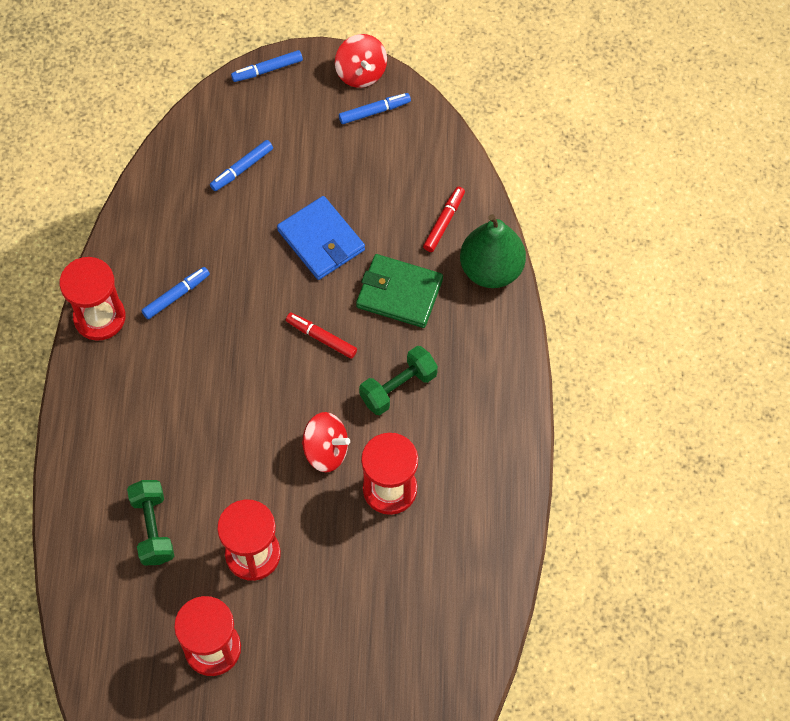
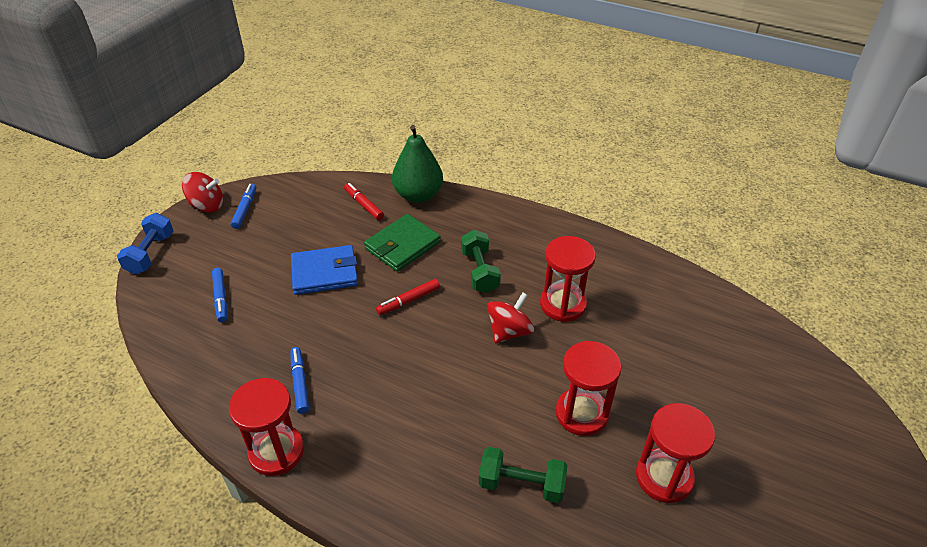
camera: 65 degrees left, 20 degrees down
blue marker [231,50,303,82] -> blue dumbbell [117,213,173,274]

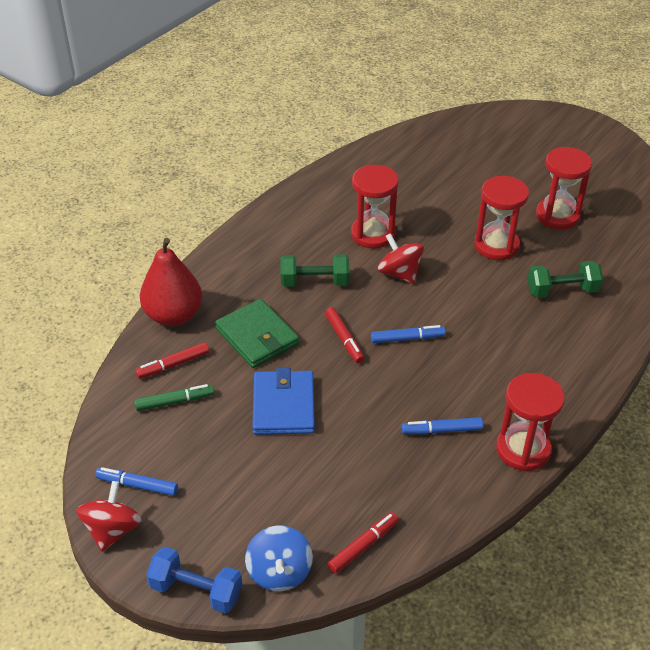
camera: 80 degrees left, 0 degrees up
blue marker [212,268,227,322] -> blue marker moved to [371,325,446,343]
green pear [392,125,443,203] -> red pear [140,238,202,326]
green dumbbell [479,447,567,503] -> green dumbbell turned 60 degrees clockwise [527,261,603,298]
none -> green marker [135,384,214,411]
none -> blue spinning top [245,525,313,591]
none -> red marker [327,512,399,574]

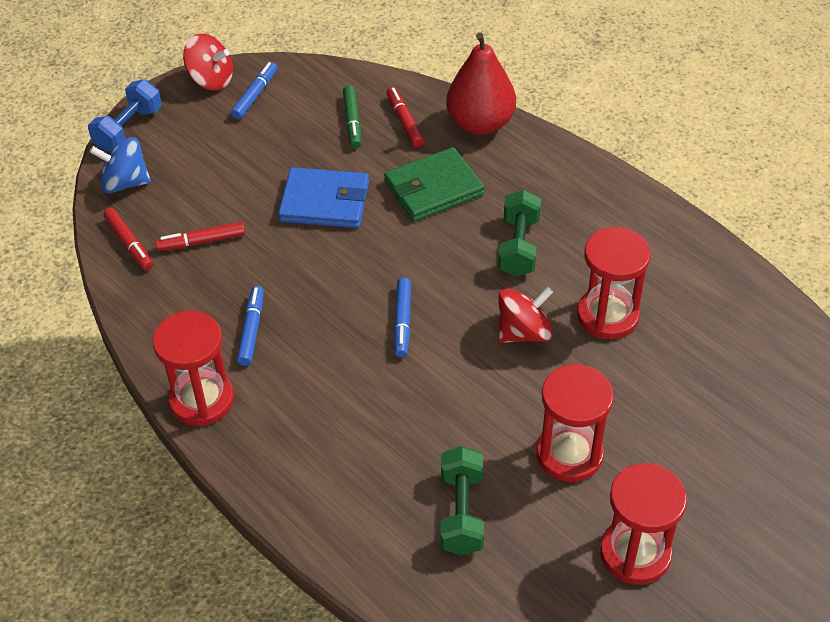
camera: 100 degrees right, 5 degrees up
red marker [325,307,364,363] -> red marker moved to [155,222,245,251]

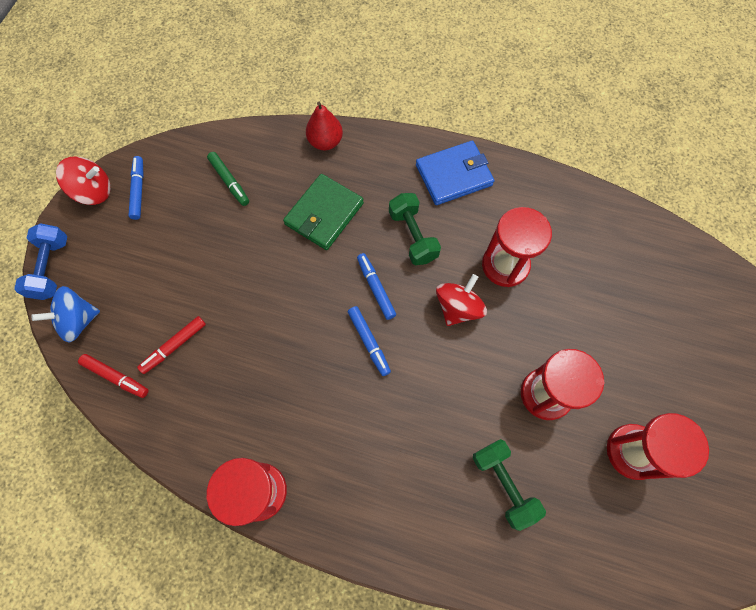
camera: 30 degrees left, 20 degrees up
blue marker [237,286,264,366] -> blue marker moved to [357,253,396,320]
blue wallet [278,167,369,228] -> blue wallet moved to [416,141,494,205]
red marker [387,87,424,147] -> none
red pear [446,32,516,135] -> red pear [306,102,343,150], size x0.65

